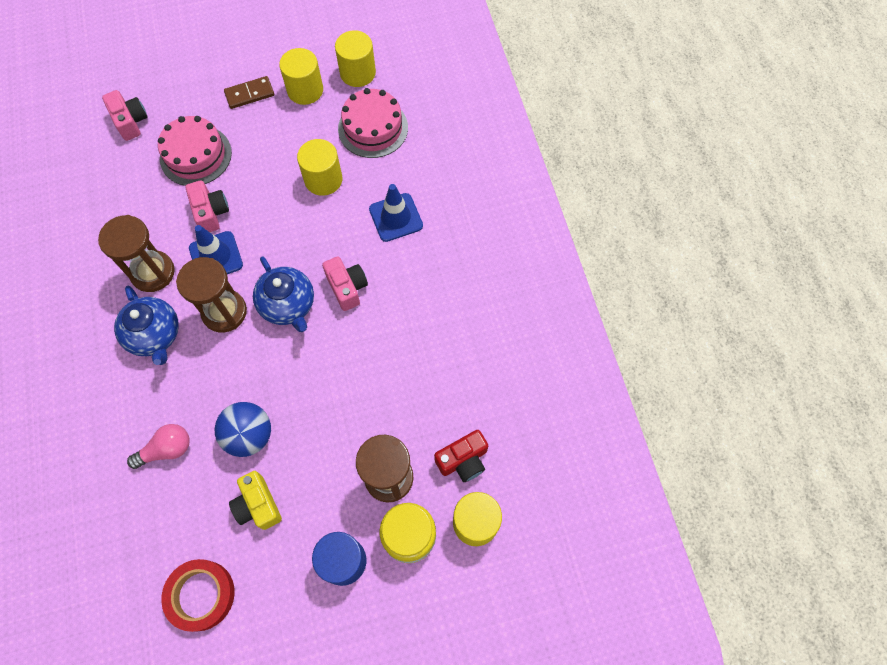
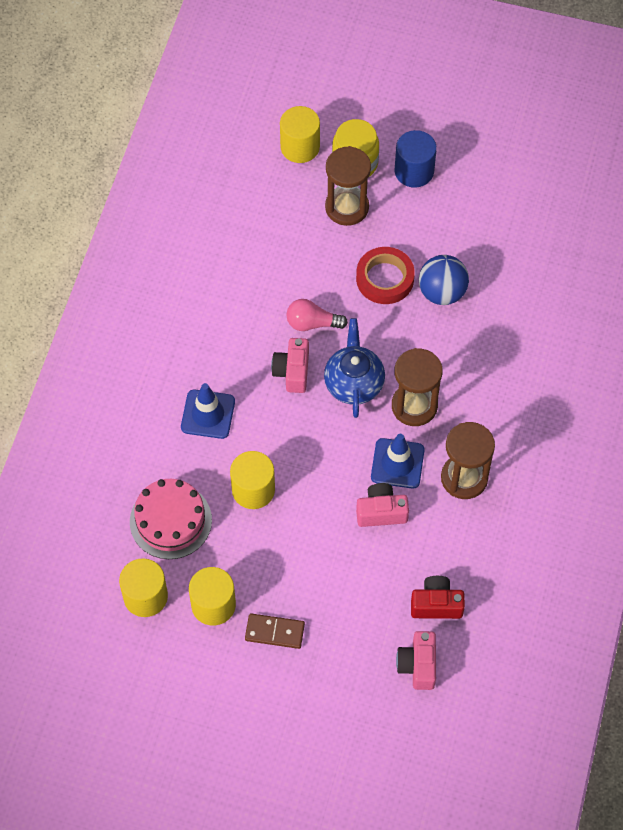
camera: 150 degrees left, 5 degrees down
blue teapot [114,286,179,365] -> none
pink light bulb [127,424,190,469] -> pink light bulb moved to [286,299,348,331]
pink cake [158,116,232,186] -> none
red tape [161,559,234,632] -> red tape moved to [356,247,415,304]
pink camera [185,180,229,232] -> pink camera turned 75 degrees clockwise [356,483,409,527]
yellow camera [229,471,282,530] -> none
red camera [434,430,488,482] -> red camera moved to [411,576,465,619]

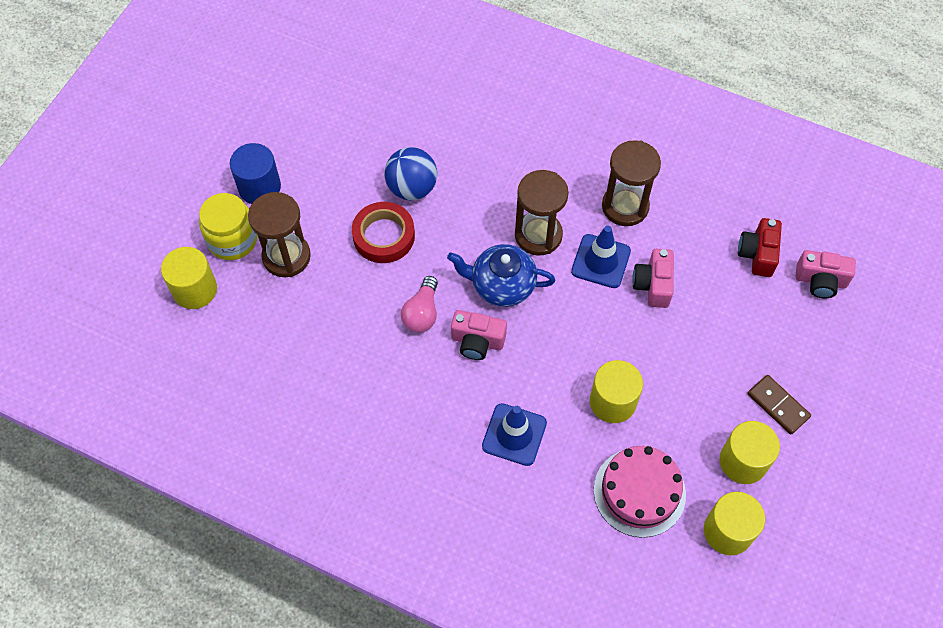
camera: 80 degrees left, 0 degrees up
brown domino [245,613,305,649] -> brown domino turned 60 degrees counterclockwise [747,375,811,435]

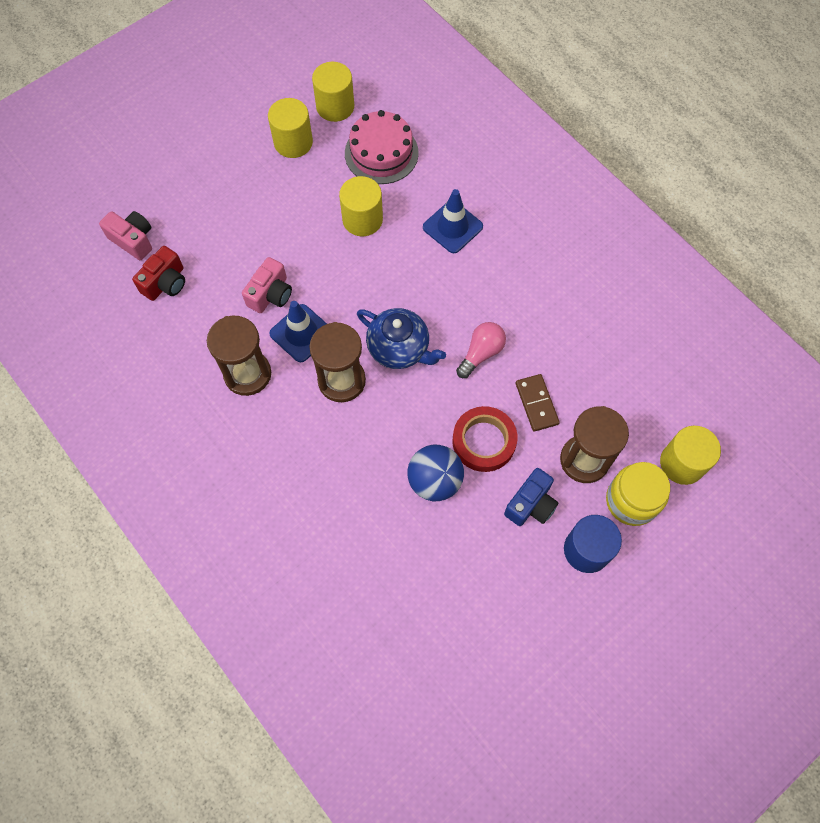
camera: 155 degrees left, 5 degrees up
pink camera [451,310,507,360] -> none
brown domino [747,375,811,435] -> brown domino moved to [516,374,560,432]
none -> blue camera [504,468,558,526]

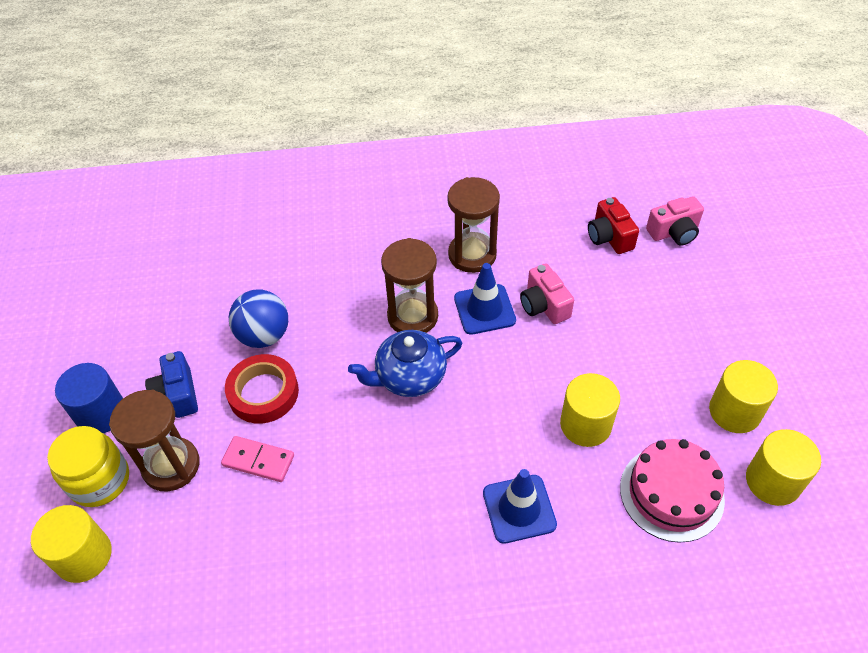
camera: 125 degrees right, 15 degrees down
pink light bulb [456,322,506,378] -> none
brown domino [516,374,560,432] -> pink domino [221,436,294,482]

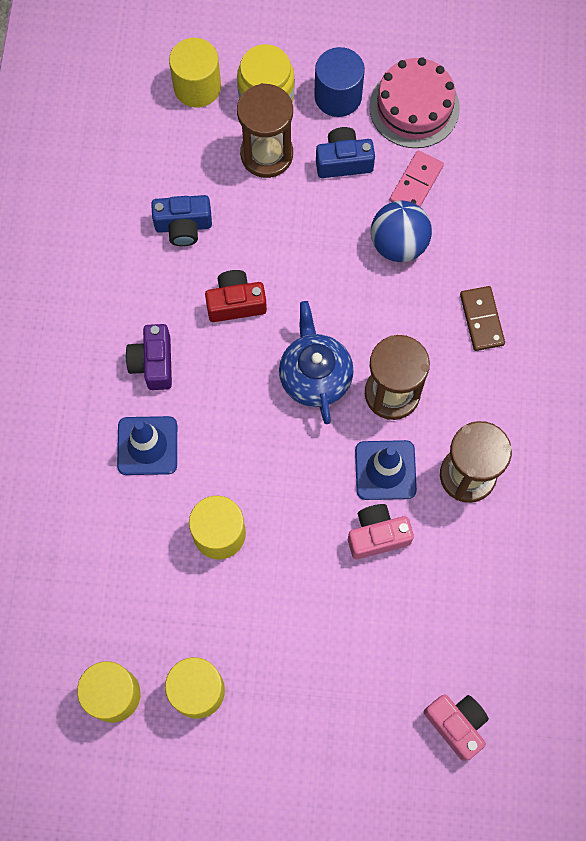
camera: 100 degrees right, 20 degrees up
pink domino [221,436,294,482] -> pink domino moved to [390,151,444,207]
red tape [225,354,299,424] -> none
red camera [588,197,639,254] -> red camera moved to [205,270,267,322]
pink cake [620,439,725,543] -> pink cake moved to [369,57,460,148]
pink camera [646,196,704,246] -> pink camera turned 150 degrees clockwise [424,694,489,761]
none -> purple camera [126,324,172,390]
none -> blue camera [151,195,212,246]
none -> brown domino [460,286,505,351]

